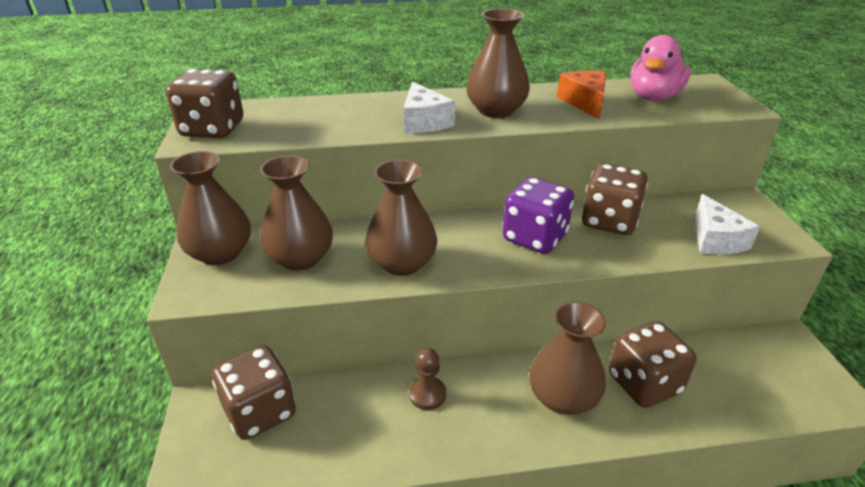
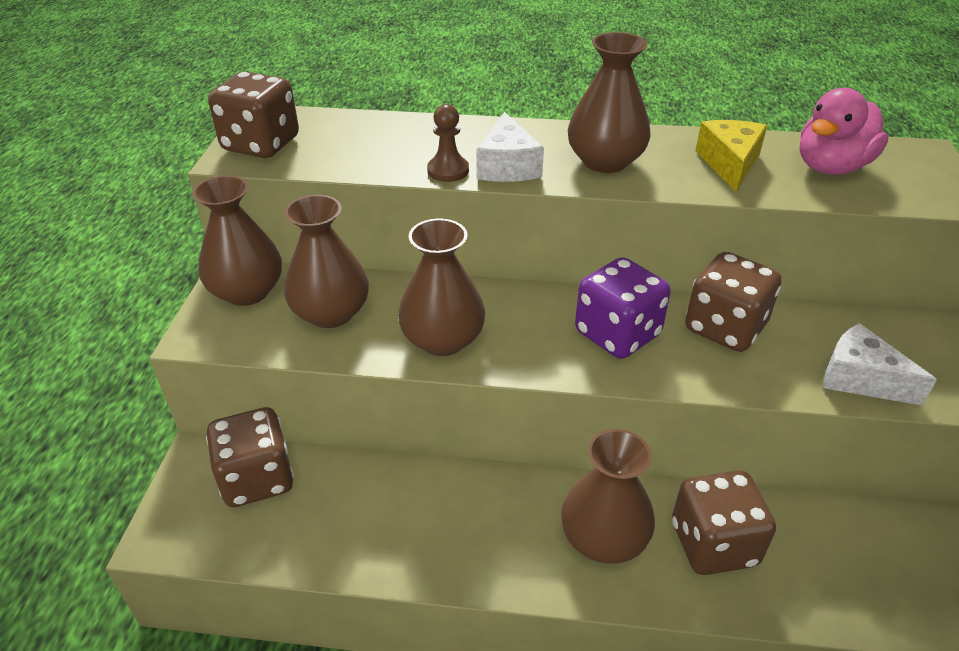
camera: 15 degrees right, 5 degrees up
brown pawn [409,348,446,410] -> brown pawn moved to [427,104,469,182]
orange cheese [557,70,606,119] -> yellow cheese [695,120,767,192]
white cheese [695,194,760,255] -> white cheese turned 120 degrees clockwise [823,323,937,406]

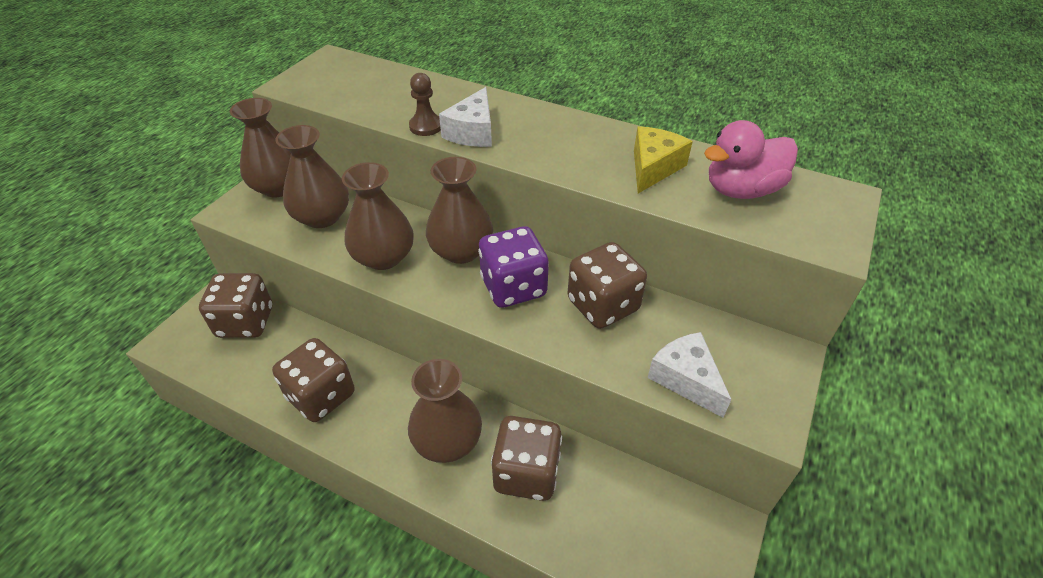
camera: 20 degrees right, 5 degrees up
brown dice [208,72,299,158] -> brown dice moved to [272,338,355,422]
brown vase [568,32,651,173] -> brown vase moved to [426,157,493,264]

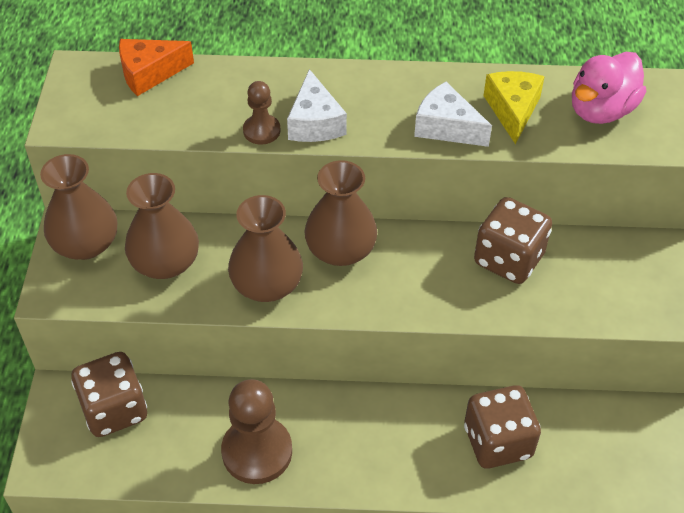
camera: 25 degrees left, 5 degrees up
brown dice [272,338,355,422] -> brown pawn [221,379,292,484]
brown vase [408,359,482,463] -> none
purple dice [478,226,549,308] -> none
white cheese [648,332,732,418] -> white cheese moved to [414,82,492,147]
none -> orange cheese [119,39,194,96]

